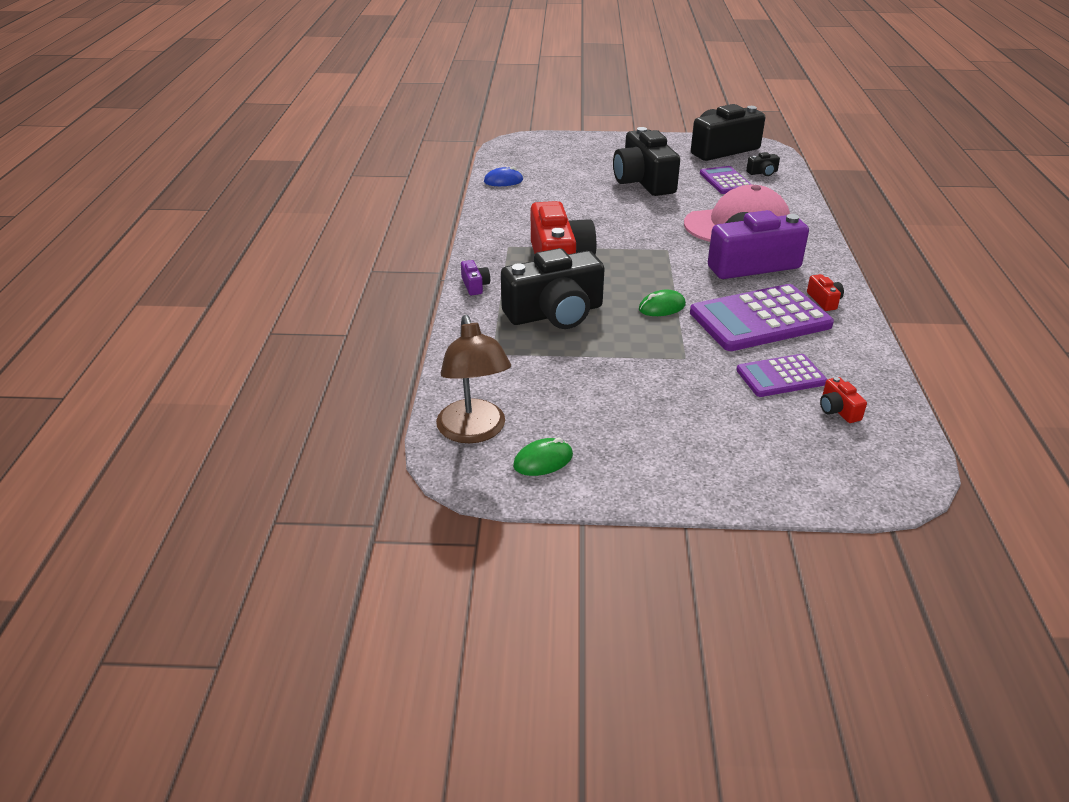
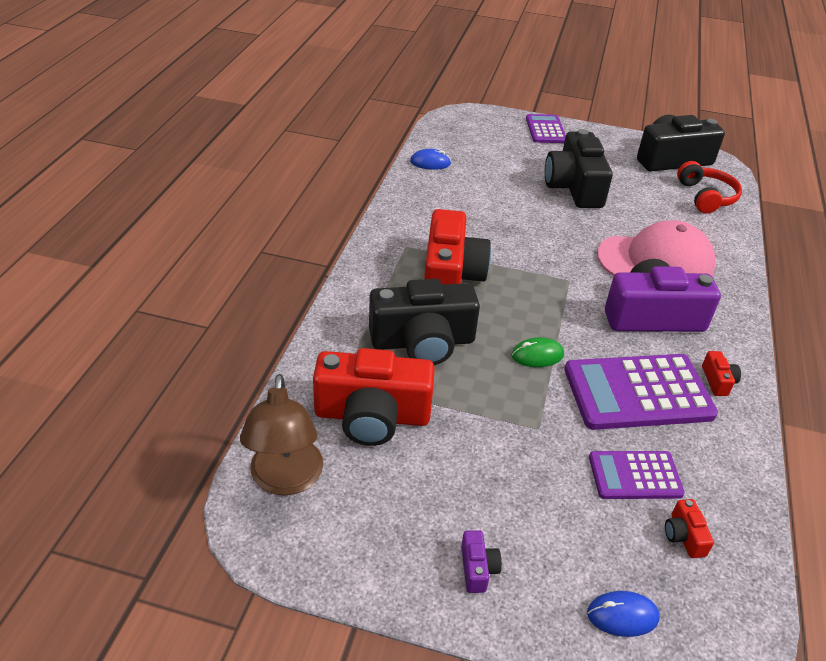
camera: 10 degrees right, 5 degrees up
purple camera [461,260,490,295] -> purple camera moved to [461,530,502,593]
green mouse [513,437,573,476] -> none
purple calculator [700,166,752,194] -> purple calculator moved to [526,114,566,143]
black camera [746,152,780,176] -> red headphones [677,161,742,214]
none -> red camera [313,348,435,446]
none -> blue mouse [587,591,660,637]

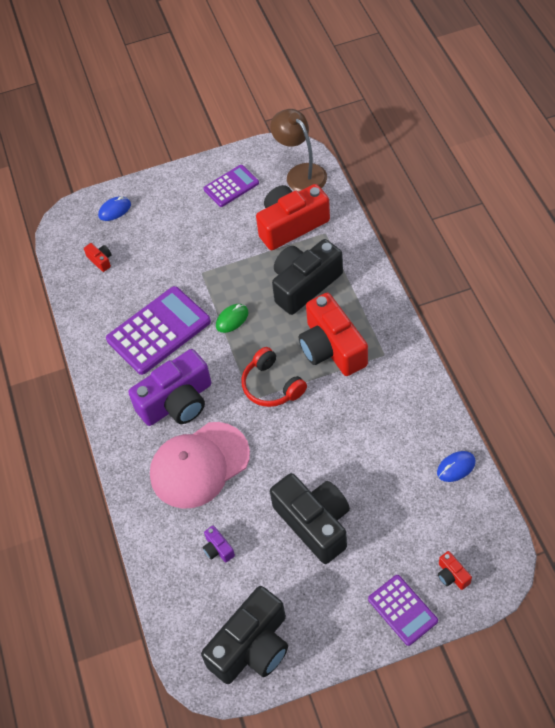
camera: 155 degrees right, 15 degrees up
purple camera [461,530,502,593] -> purple camera moved to [203,526,235,562]
purple calculator [589,451,685,499] -> purple calculator moved to [204,165,259,207]
red headphones [677,161,742,214] -> red headphones moved to [241,347,307,407]
red camera [702,351,741,396] -> red camera moved to [438,551,472,590]

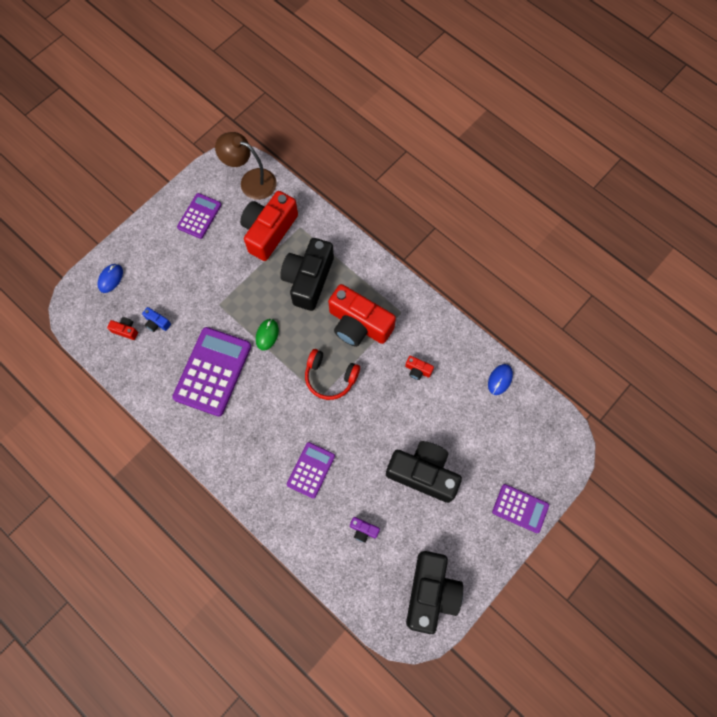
camera: 35 degrees left, 15 degrees up
purple camera [128,349,211,426] -> none
pink cap [150,422,250,508] -> purple calculator [287,442,335,499]
red camera [438,551,472,590] -> red camera moved to [405,356,434,380]
none -> blue camera [142,307,171,332]

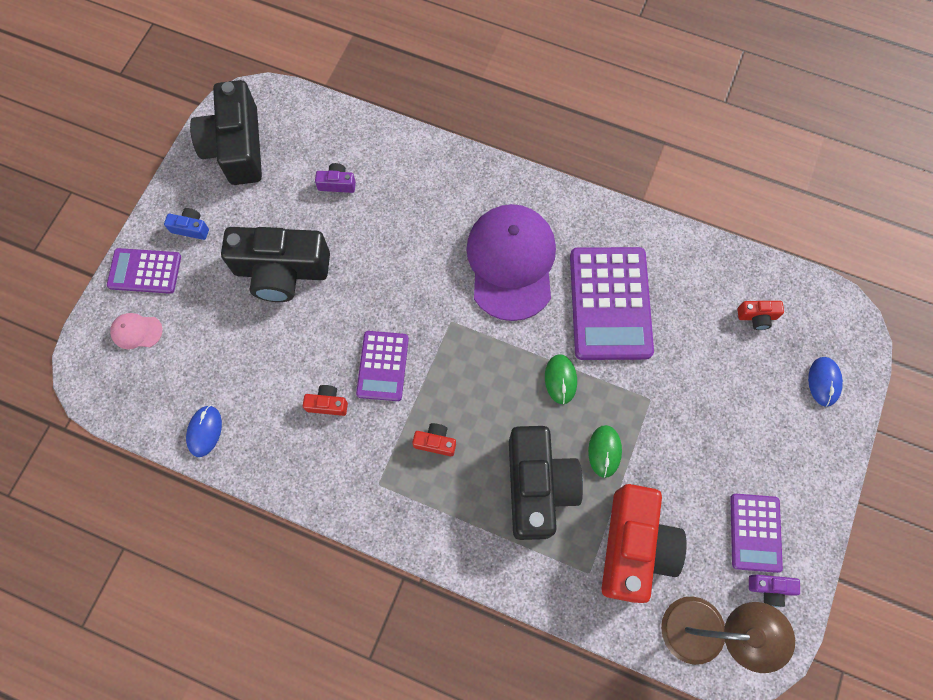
camera: 160 degrees right, 0 degrees up
blue camera [142,307,171,332] -> blue camera moved to [164,208,209,240]
purple calculator [287,442,335,499] -> purple calculator moved to [356,331,409,401]
red headphones [305,349,360,400] -> none
red camera [328,284,396,347] -> red camera [412,423,456,456], size x0.41
none -> pink cap [110,313,163,349]
none -> purple cap [466,204,556,321]
none -> green mouse [588,425,622,478]
none -> purple camera [749,575,800,607]

